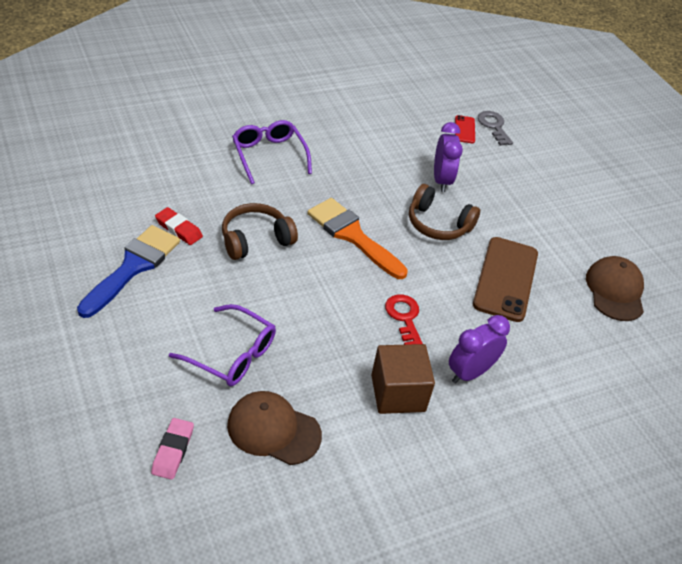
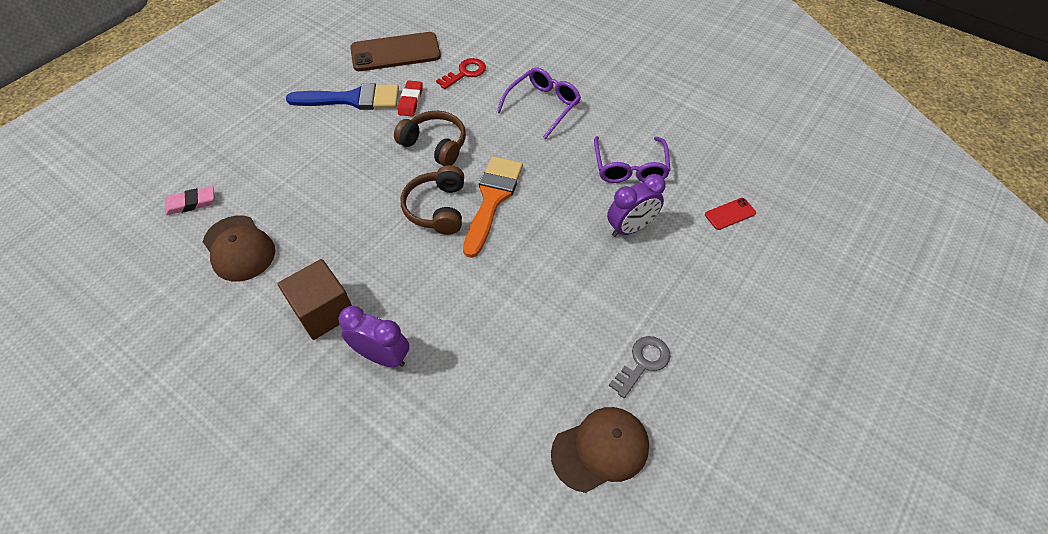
camera: 65 degrees right, 10 degrees up
purple glasses [169,304,276,386] -> purple glasses moved to [594,136,671,183]
brown cap [227,391,322,465] -> brown cap turned 150 degrees clockwise [203,216,275,281]
red key [385,294,423,345] -> red key moved to [436,58,486,89]
brown headphones [409,184,480,240] -> brown headphones moved to [401,165,464,235]
brown phone [473,237,538,322] -> brown phone moved to [350,32,441,71]
grey key [478,111,513,146] -> grey key moved to [609,336,671,398]

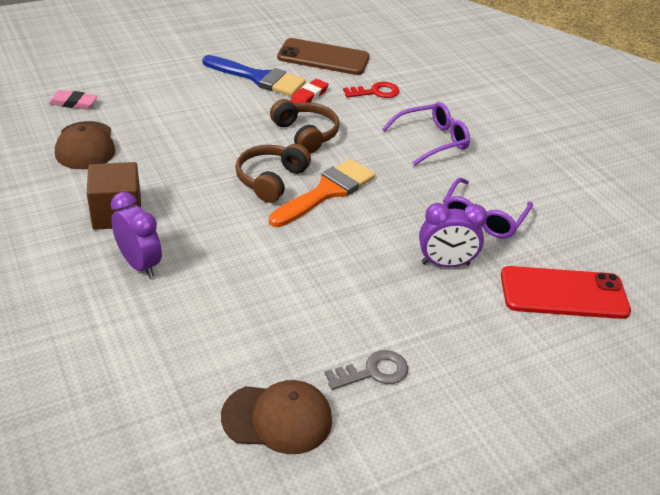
camera: 25 degrees right, 15 degrees down
red phone [705,198,756,230] -> red phone [501,266,631,319], size x2.16

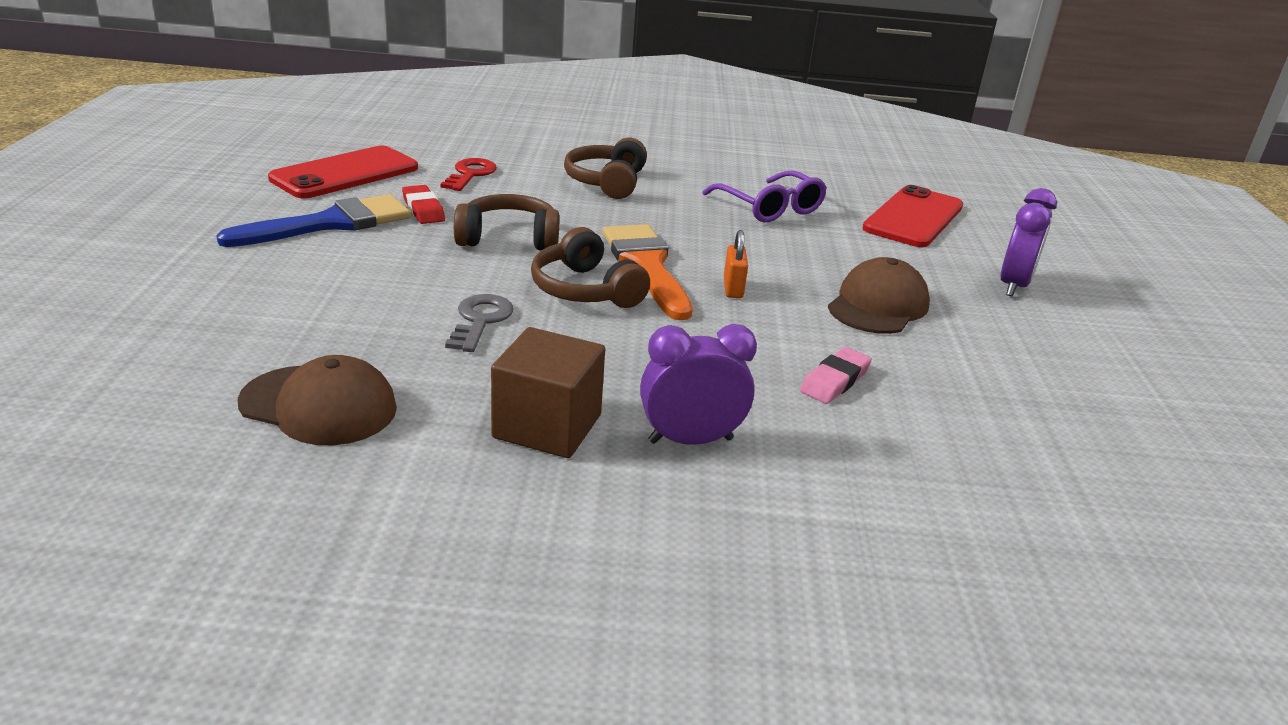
camera: 60 degrees left, 10 degrees down
pink eraser [48,90,98,109] -> pink eraser moved to [800,347,872,404]
brown cap [221,380,332,454] -> brown cap moved to [828,257,930,334]
brown phone [277,38,370,75] -> red phone [268,146,418,198]
grey key [325,350,408,390] -> grey key moved to [445,294,514,352]
purple glasses [382,102,470,166] -> brown headphones [564,138,647,199]
purple clock [419,203,487,267] -> purple clock moved to [1000,188,1057,296]
none -> orange padlock [724,230,748,298]

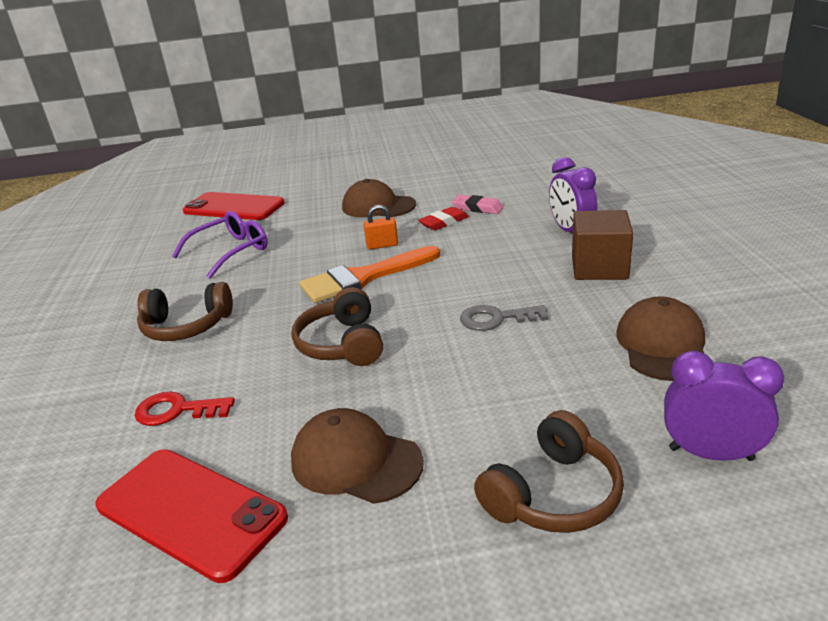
camera: 95 degrees left, 0 degrees up
blue brush [216,194,411,247] -> brown cap [291,408,424,504]
red eraser [402,185,445,224] -> red eraser moved to [418,207,469,230]
brown headphones [531,227,650,308] -> brown headphones moved to [474,410,624,533]
purple clock [1000,188,1057,296] -> purple clock moved to [664,351,784,461]

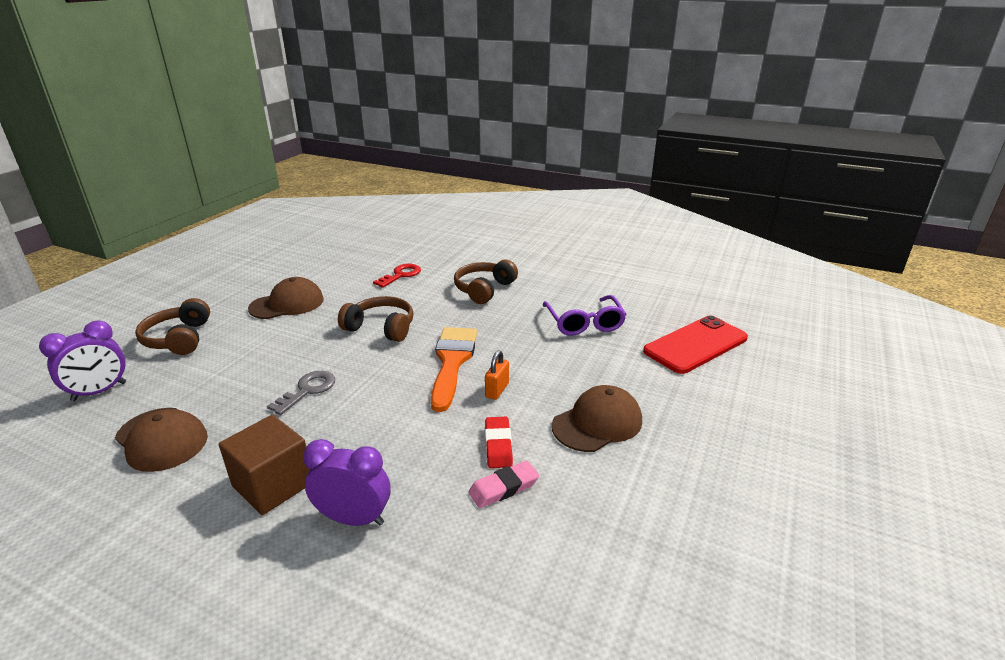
camera: 120 degrees right, 0 degrees up
red phone [95,449,288,583] -> none

